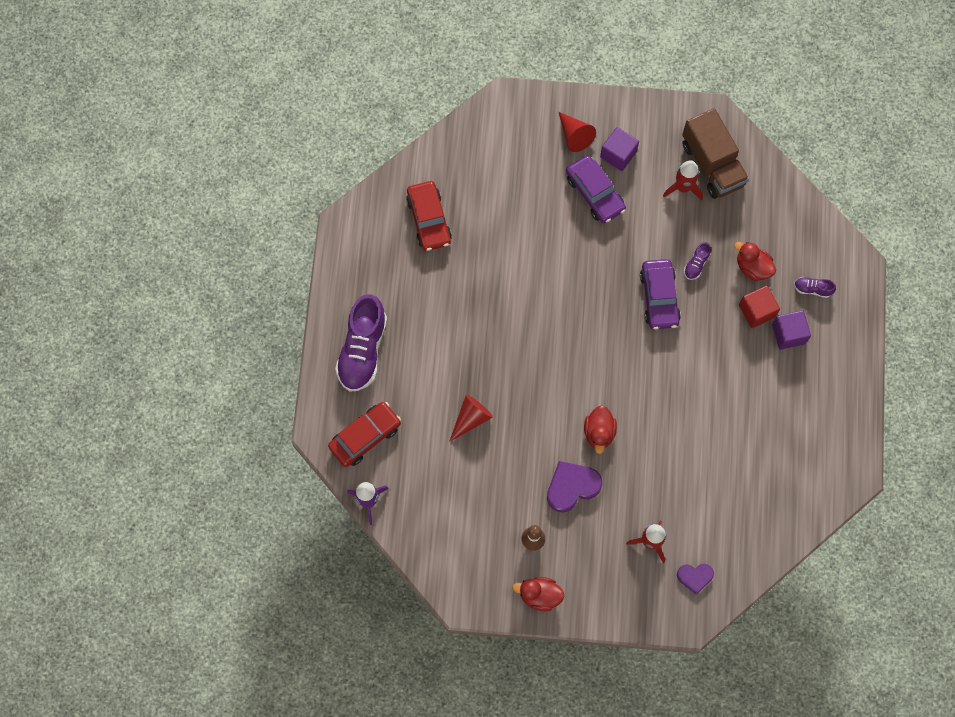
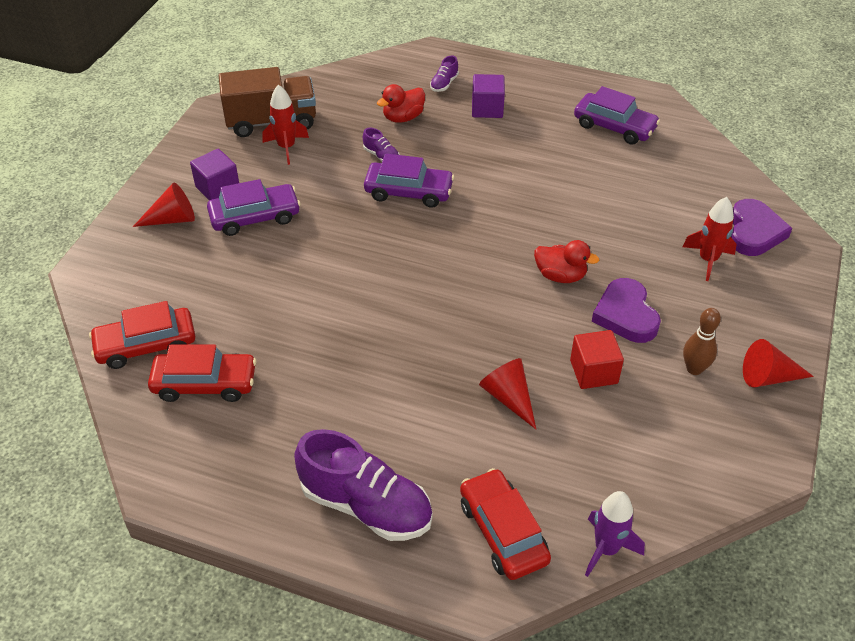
camera: 75 degrees left, 25 degrees down
red duck [512,577,565,611] -> red cone [743,339,814,387]
purple heart [677,564,714,595] -> purple heart [731,199,792,256], size x1.63
red cube [739,286,780,328] -> red cube moved to [570,330,624,389]
none -> red car [89,301,195,369]
none -> purple car [574,86,660,145]

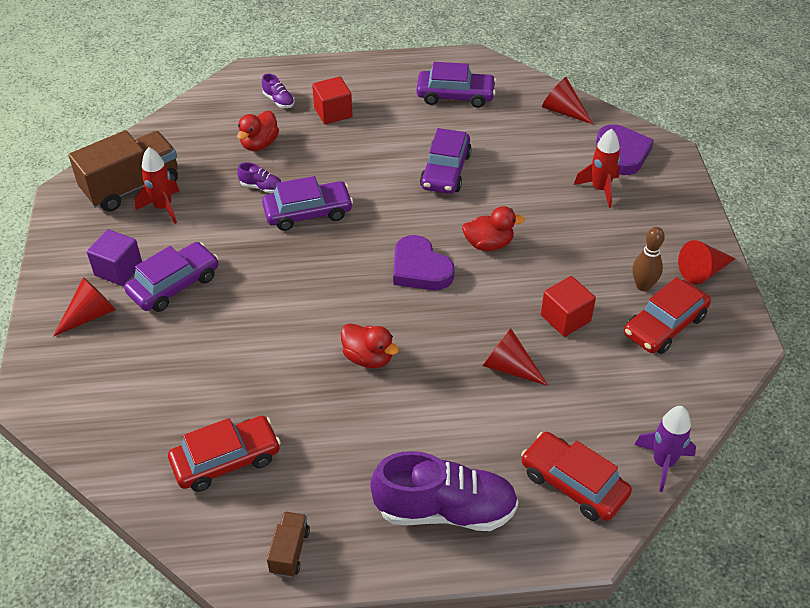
camera: 25 degrees left, 0 degrees up
red car [89,301,195,369] -> red car moved to [624,277,711,354]
purple shoe [430,55,459,92] -> purple shoe turned 45 degrees counterclockwise [262,74,295,108]
purple cube [472,74,505,118] -> red cube [312,76,353,124]
purple heart [592,278,661,343] -> purple heart moved to [393,235,455,290]
none -> brown truck [267,511,310,577]
none -> red duck [341,323,399,368]
none -> purple car [420,128,472,194]
none -> red cone [542,77,593,124]

